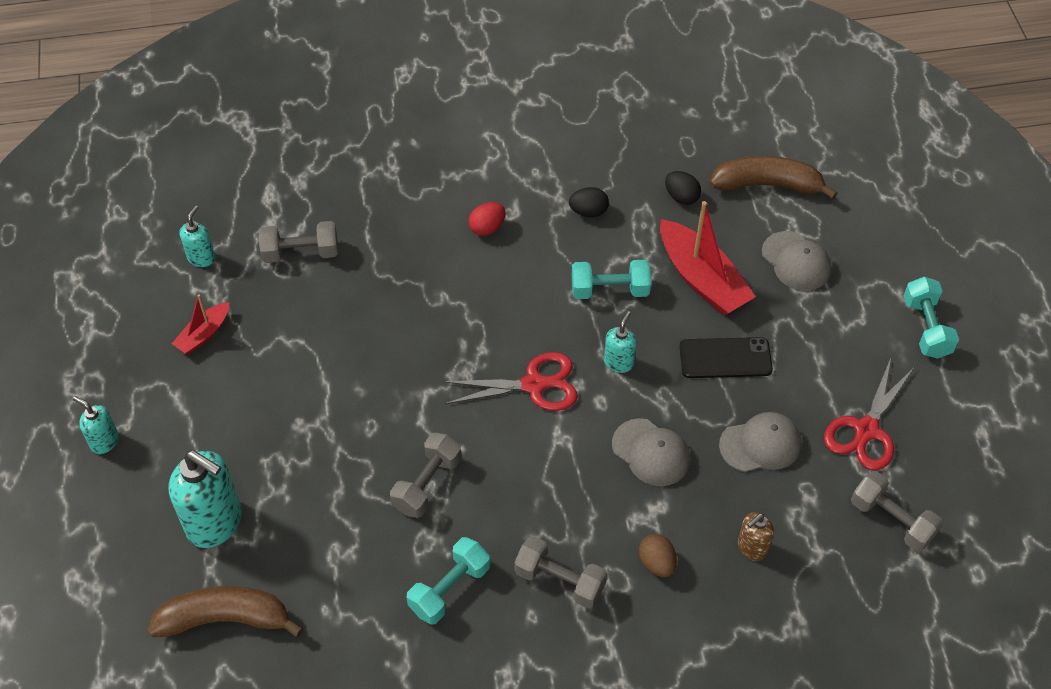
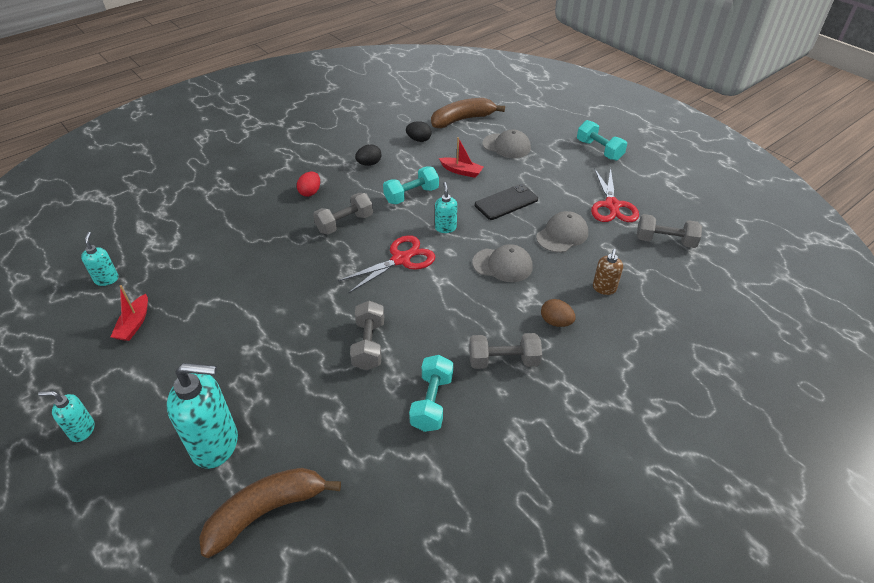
camera: 30 degrees left, 10 degrees down
grey dumbbell [259,221,338,263] -> grey dumbbell moved to [313,193,373,235]
red boat [660,201,756,315] -> red boat [439,137,483,178], size x0.54

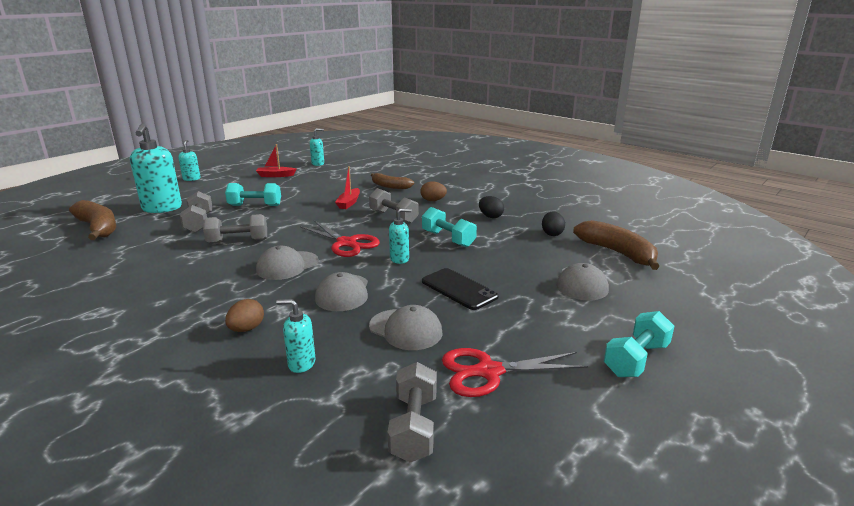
camera: 80 degrees right, 20 degrees down
red egg [297,172,320,197] -> brown egg [421,181,447,201]
turquoise dumbbell [409,355,453,432] -> turquoise dumbbell moved to [225,183,281,206]
red boat [439,137,483,178] -> red boat moved to [335,166,360,209]
grey dumbbell [469,333,542,369] -> grey dumbbell moved to [180,191,213,233]
brown soap dispenser [593,249,623,295] -> turquoise soap dispenser [276,299,316,373]
none -> grey cap [256,246,319,280]
none -> brown banana [371,173,414,189]

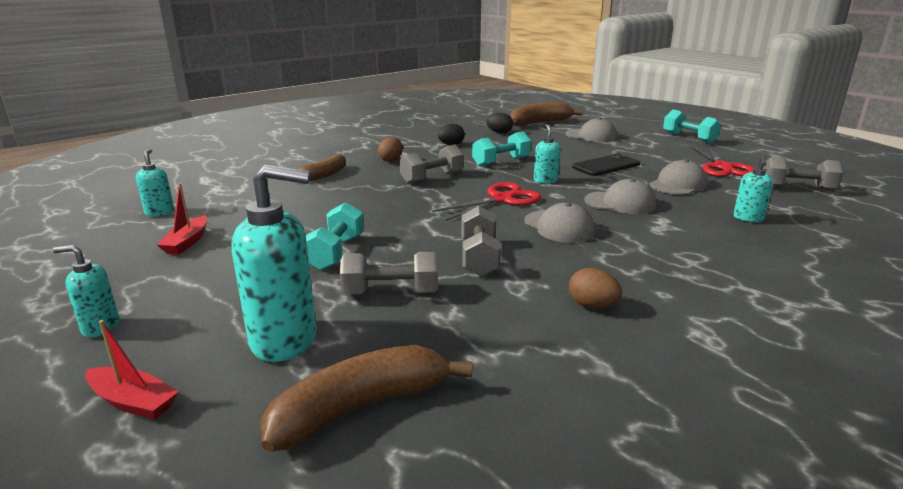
camera: 80 degrees left, 0 degrees up
brown egg [225,299,264,332] -> brown egg moved to [569,268,622,308]
red boat [335,166,360,209] -> red boat moved to [85,320,178,420]

